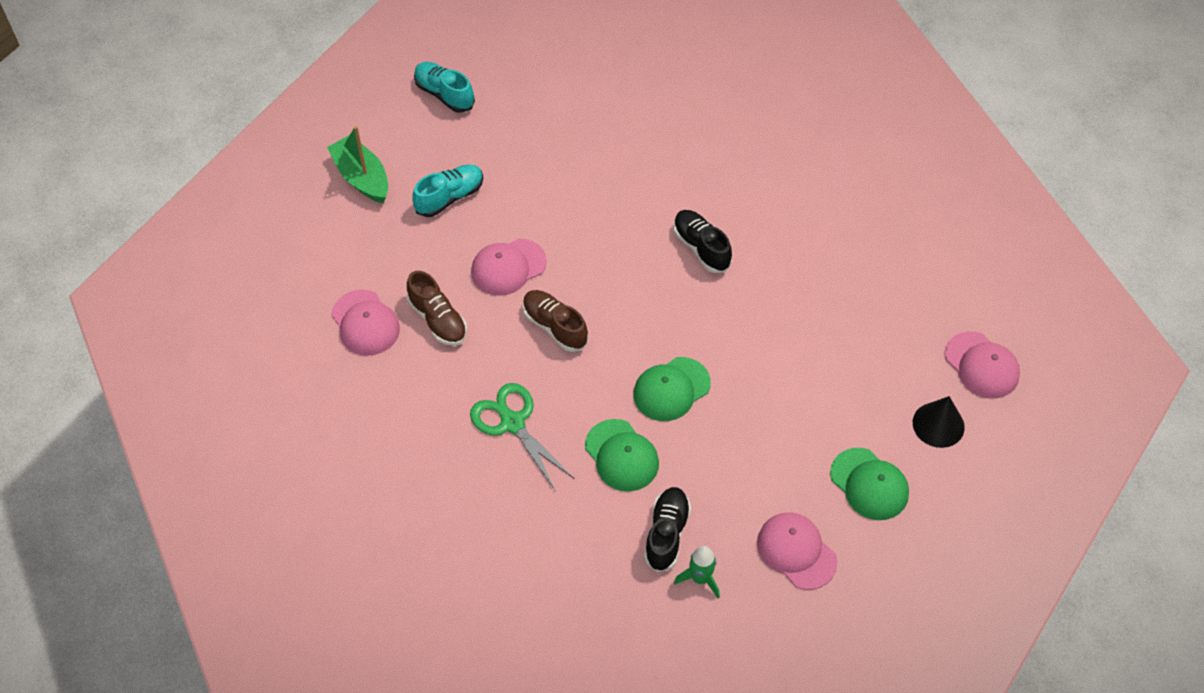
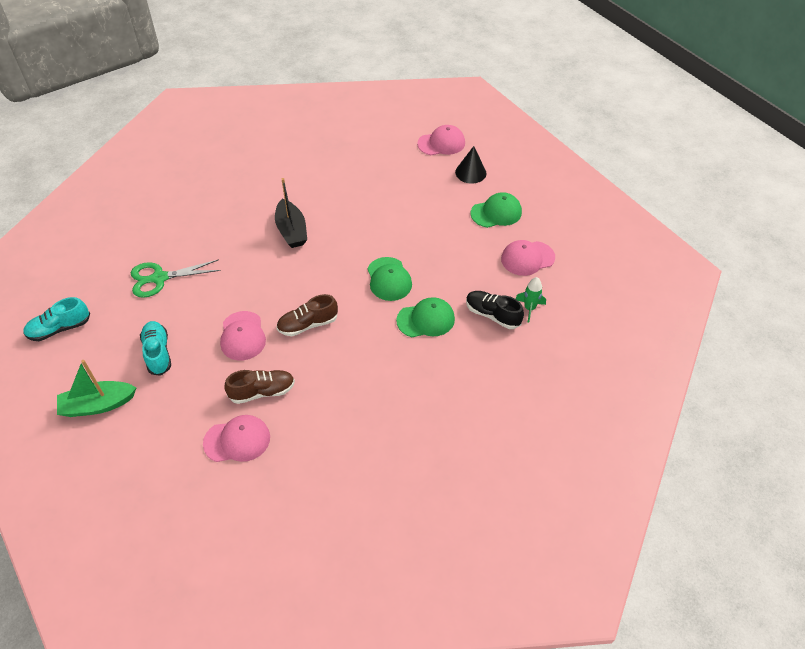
camera: 70 degrees left, 5 degrees down
green scissors [470,383,575,490] -> green scissors moved to [131,259,221,298]
black shoe [673,210,732,273] -> black boat [275,178,307,248]

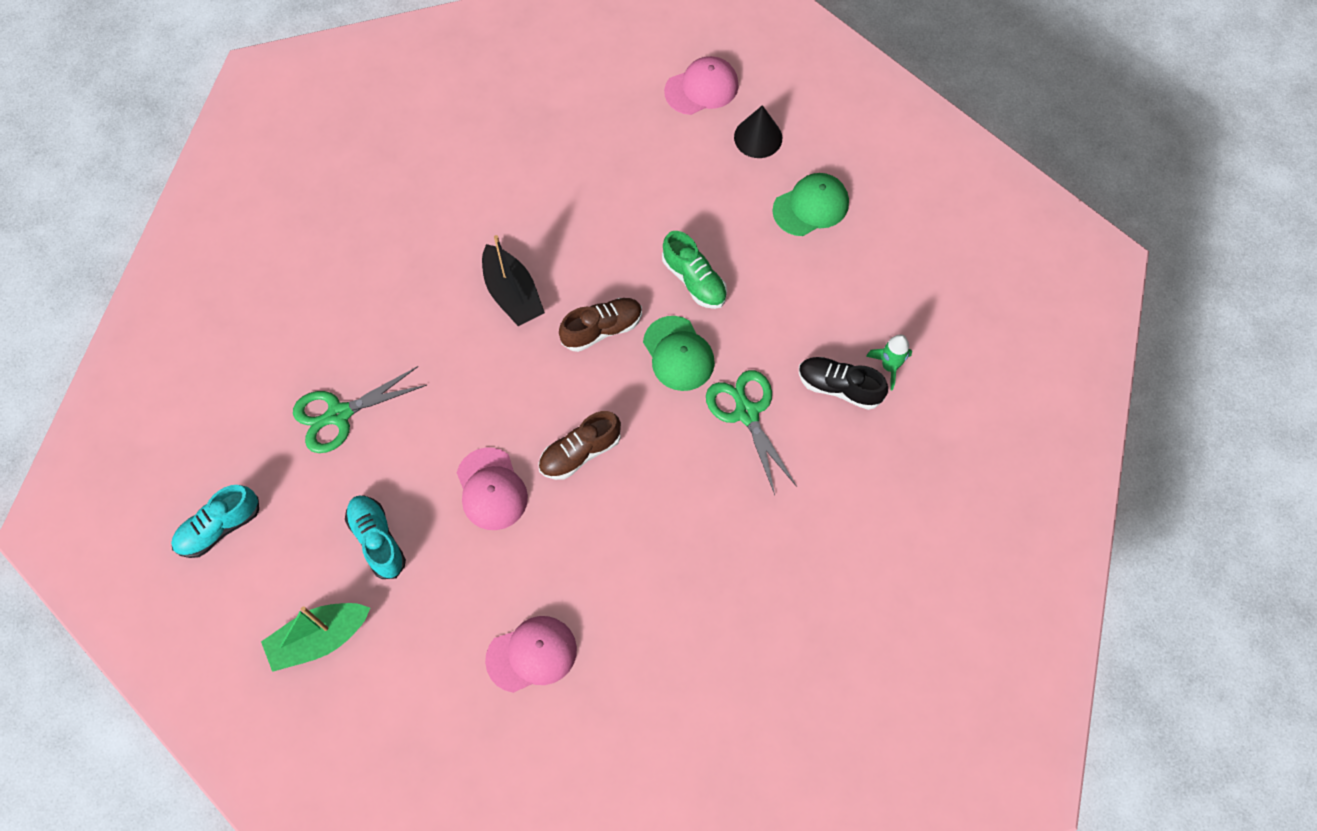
camera: 10 degrees left, 15 degrees up
brown shoe [224,370,295,404] -> brown shoe moved to [559,298,642,352]
green cap [396,297,455,337] -> green scissors [706,370,797,495]
pink cap [501,240,555,276] -> none
none -> green shoe [662,231,727,309]

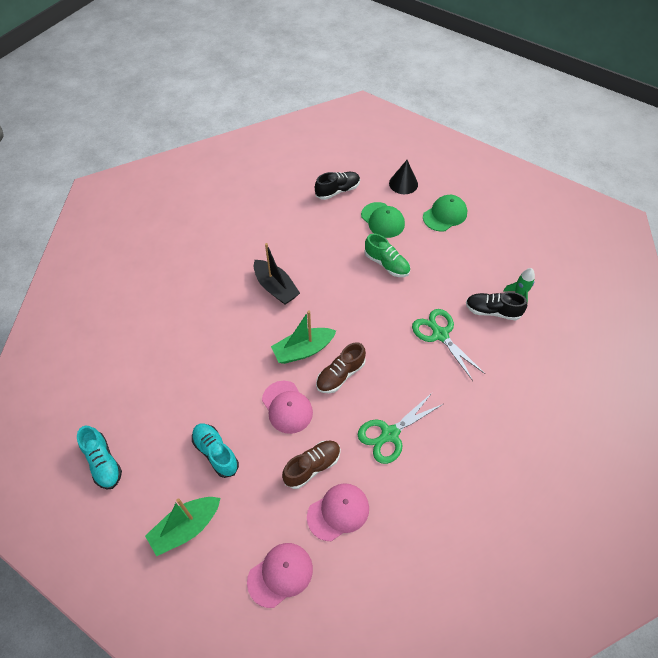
camera: 10 degrees left, 10 degrees down
turquoise shoe [171,485,259,558] -> turquoise shoe turned 75 degrees counterclockwise [77,426,122,489]
green scissors [293,366,427,453] -> green scissors moved to [358,393,443,464]
brown shoe [559,298,642,352] -> brown shoe moved to [282,441,341,489]
green cap [643,316,715,391] -> green cap moved to [361,202,405,238]
pink cap [664,56,739,115] -> pink cap moved to [247,543,313,608]
none -> green boat [271,310,336,364]
none -> black shoe [315,172,360,200]

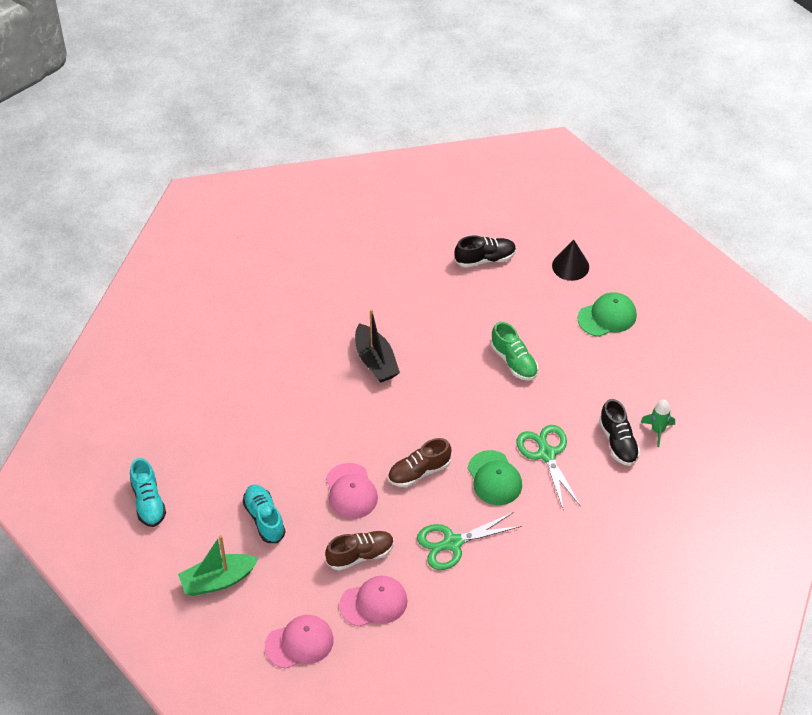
camera: 15 degrees right, 5 degrees down
green boat [271,310,336,364] -> none
green cap [361,202,405,238] -> green cap moved to [468,450,522,505]
black shoe [466,292,527,320] -> black shoe turned 135 degrees counterclockwise [599,399,640,466]

